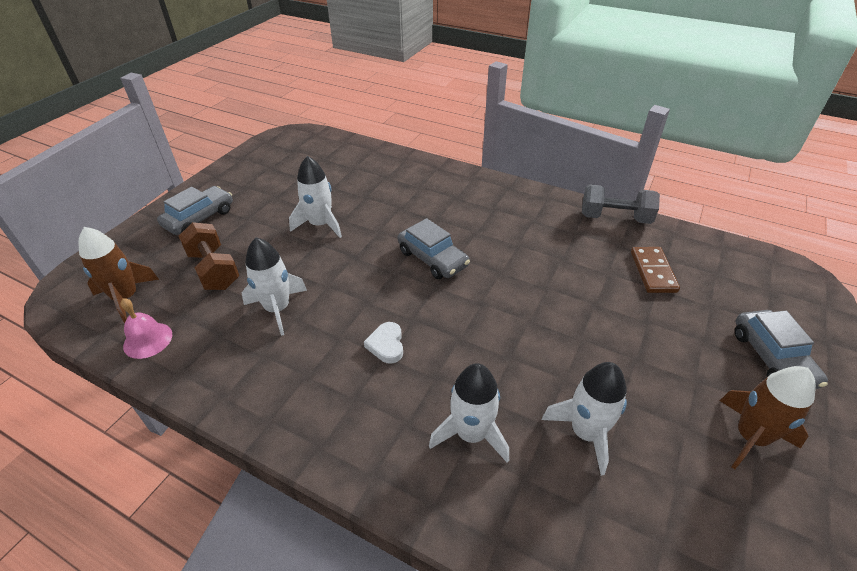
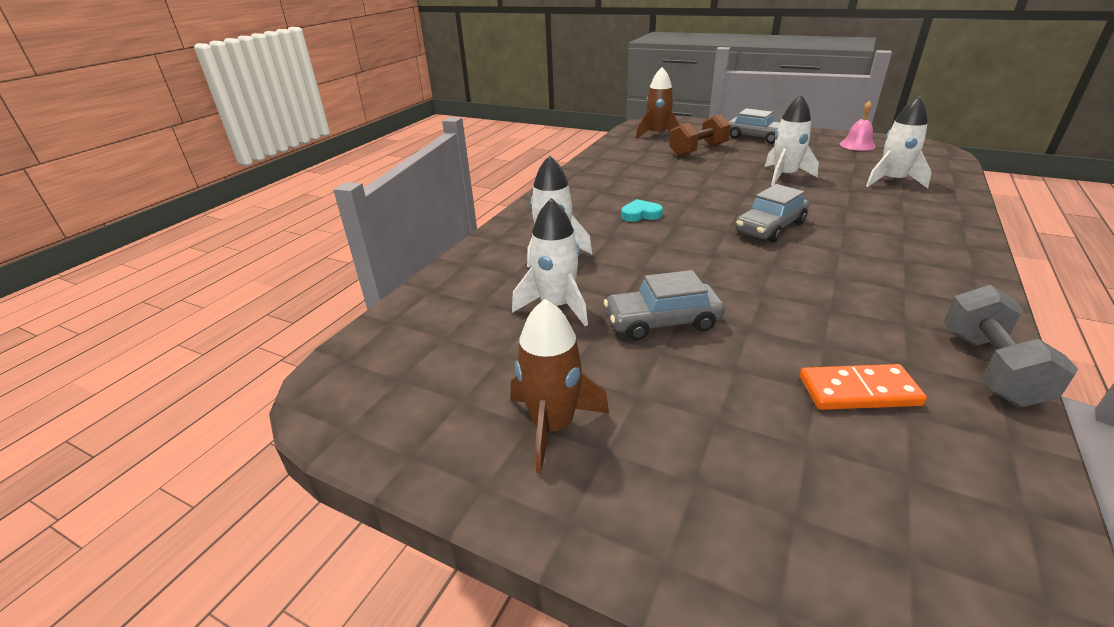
camera: 90 degrees right, 10 degrees down
pink bell [120,298,172,359] -> pink bell moved to [840,101,876,151]
white rocket [242,237,307,336] -> white rocket moved to [866,97,932,188]
white heart [364,322,403,364] -> turquoise heart [621,199,663,221]
brown domino [631,247,680,293] -> orange domino [799,364,927,410]
grey car [735,310,828,389] -> grey car moved to [604,270,725,340]

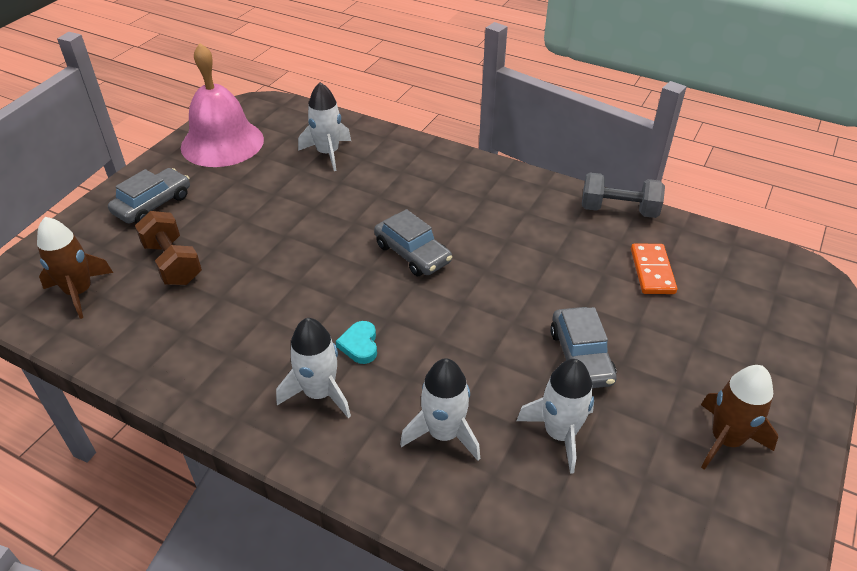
camera: 90 degrees left, 10 degrees up
white rocket [765,95,819,186] -> white rocket moved to [276,318,351,418]
pink bell [840,101,876,151] -> pink bell [181,43,264,167], size x2.21

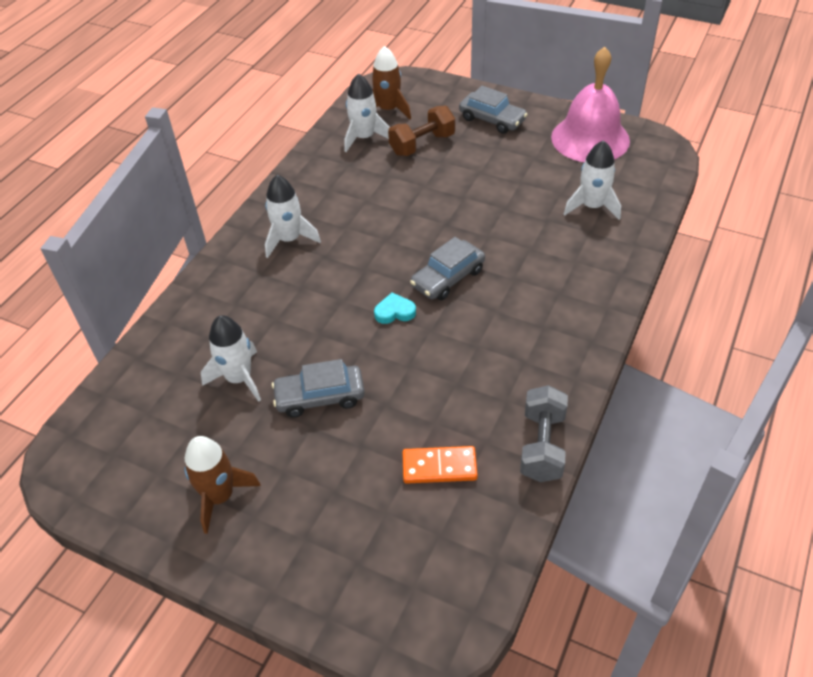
camera: 90 degrees right, 5 degrees up
turquoise heart [336,321,377,364] -> turquoise heart moved to [374,293,416,324]
white rocket [400,358,480,461] -> white rocket moved to [344,73,389,152]

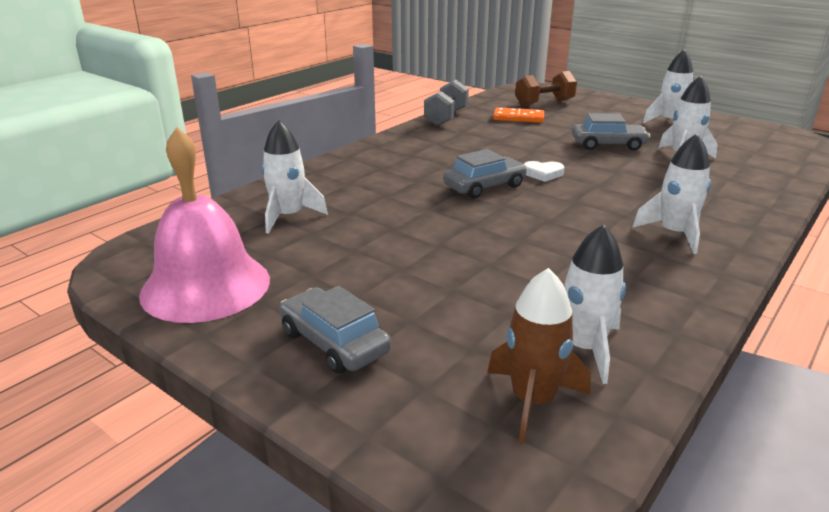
camera: 170 degrees left, 20 degrees down
brown rocket [184,436,261,534] -> white rocket [643,49,693,123]
turquoise heart [374,293,416,324] -> white heart [524,161,565,182]
brown dumbbell [388,106,455,156] -> brown dumbbell moved to [515,71,577,106]

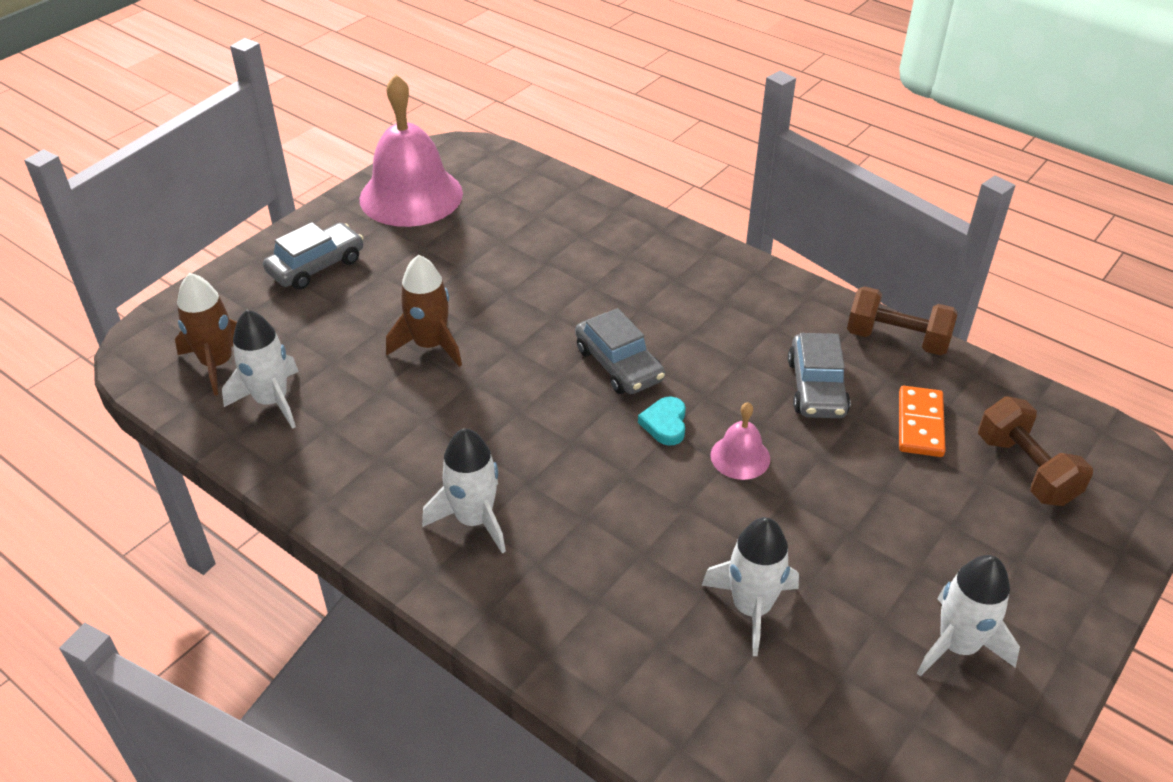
camera: 90 degrees right, 15 degrees up
white rocket [261,120,328,234] -> none
grey dumbbell [424,80,469,126] -> brown dumbbell [847,286,958,355]
white heart [524,161,565,182] -> turquoise heart [638,396,686,446]
grey car [572,113,650,151] -> grey car moved to [788,333,850,418]
none -> brown rocket [386,255,462,367]
none -> pink bell [710,402,770,480]

